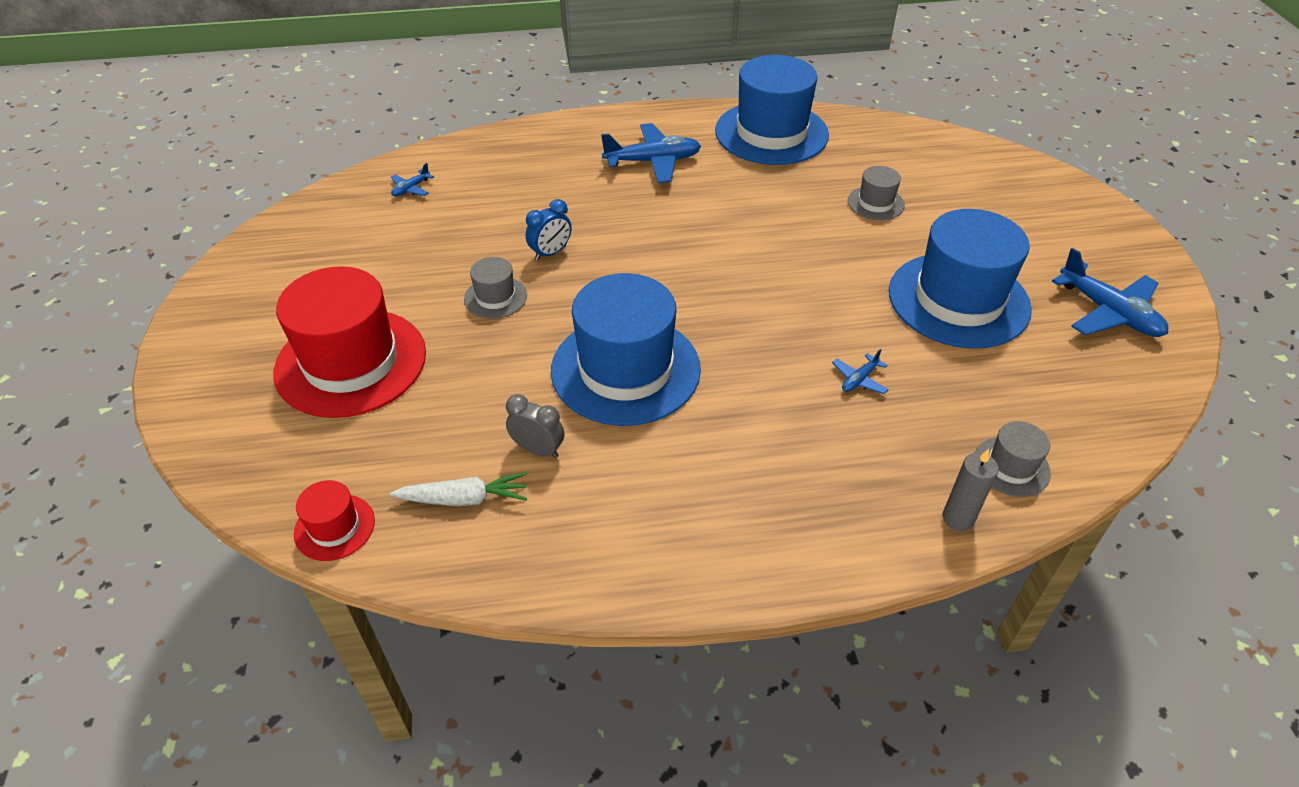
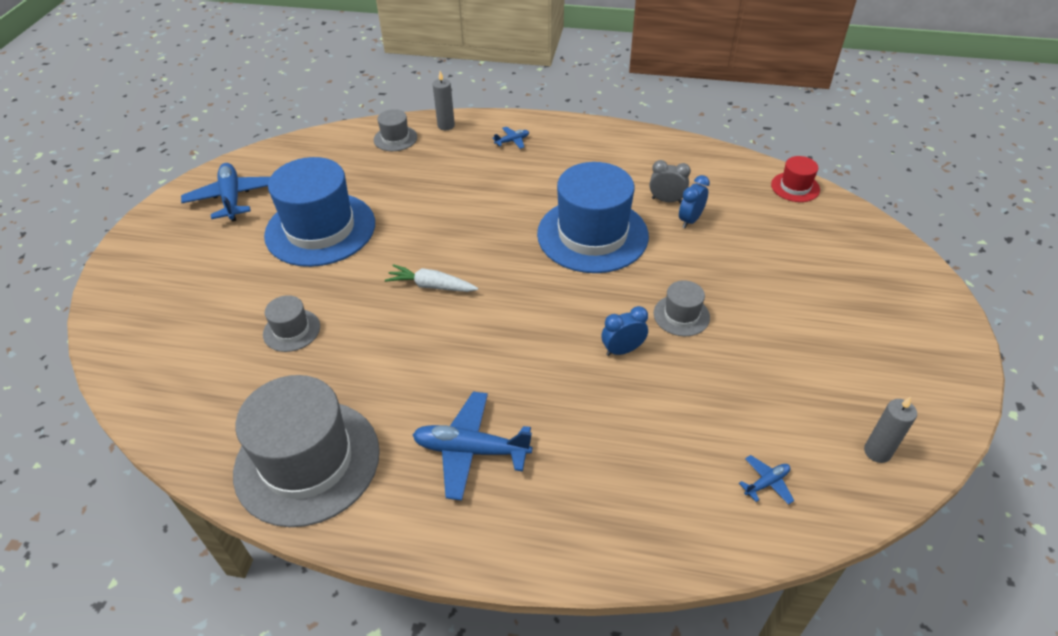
camera: 160 degrees left, 0 degrees up
red hat [274,266,426,418] -> none
white carrot [390,472,527,506] -> white carrot moved to [385,264,478,292]
grey clock [506,394,564,458] -> grey clock turned 150 degrees clockwise [650,160,691,203]
blue hat [715,55,829,165] -> grey hat [233,375,380,527]
blue plane [832,348,889,394] -> blue plane moved to [493,127,529,149]
none -> blue clock [679,175,710,228]
none -> grey candle [864,397,917,463]

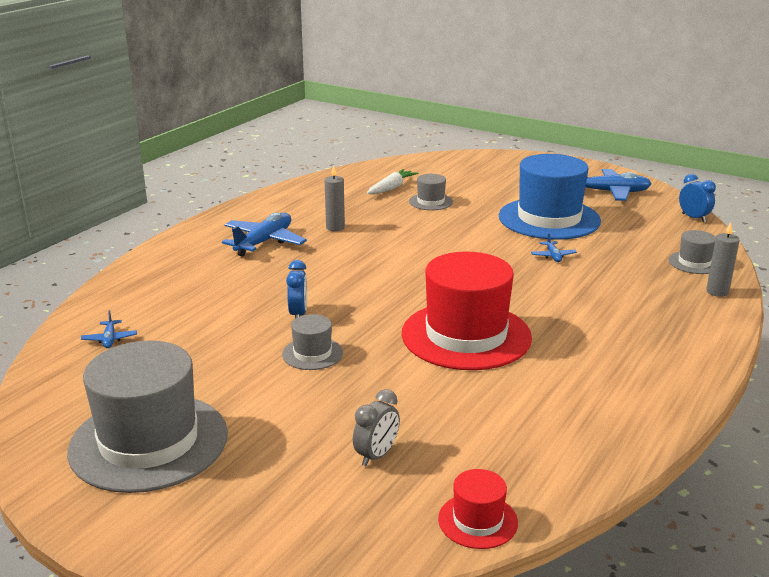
camera: 110 degrees right, 20 degrees down
grey hat [233,375,380,527] -> grey hat moved to [67,341,228,493]
white carrot [385,264,478,292] -> white carrot moved to [367,169,418,194]
blue plane [493,127,529,149] -> blue plane moved to [531,233,577,262]
blue hat [537,162,649,273] -> red hat [402,252,532,370]
grey clock [650,160,691,203] -> grey clock moved to [353,389,400,466]
blue clock [679,175,710,228] -> blue clock moved to [679,174,716,222]
grey candle [864,397,917,463] -> grey candle moved to [325,165,345,231]

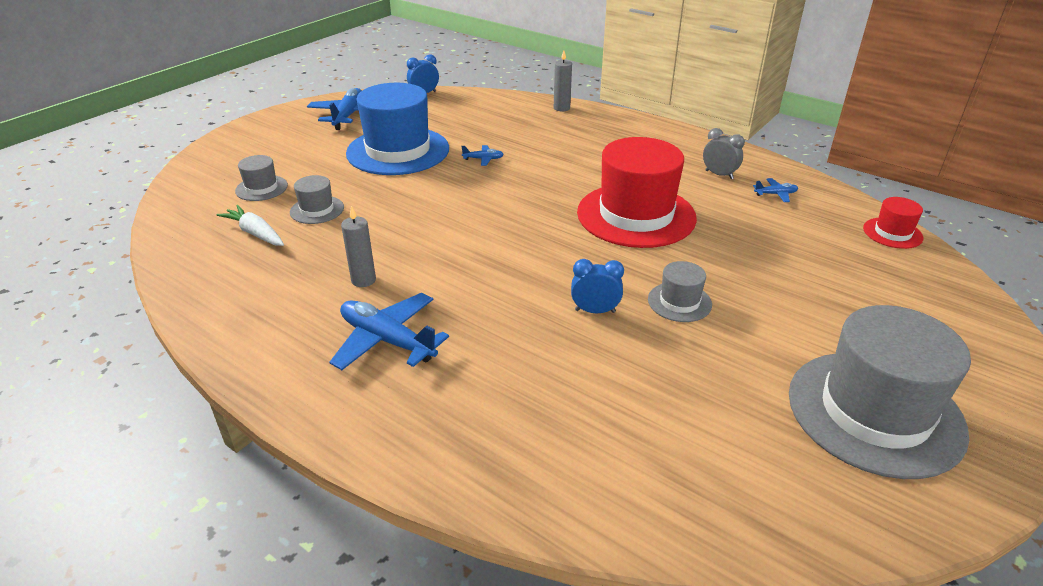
camera: 85 degrees left, 10 degrees up
blue plane [81,310,137,348] -> blue plane moved to [753,178,798,202]
grey clock [353,389,400,466] -> grey clock moved to [703,128,745,179]
grey hat [668,230,716,274] -> grey hat moved to [235,155,288,201]

